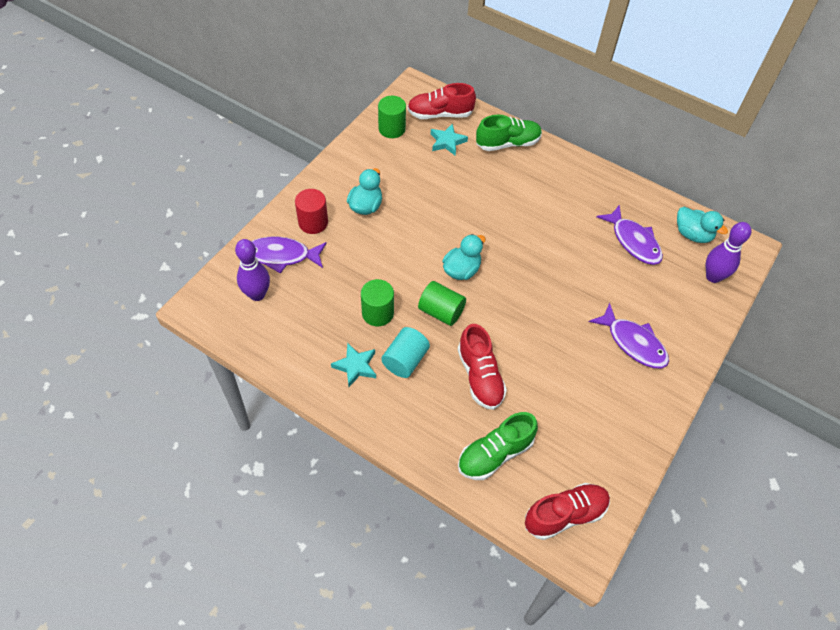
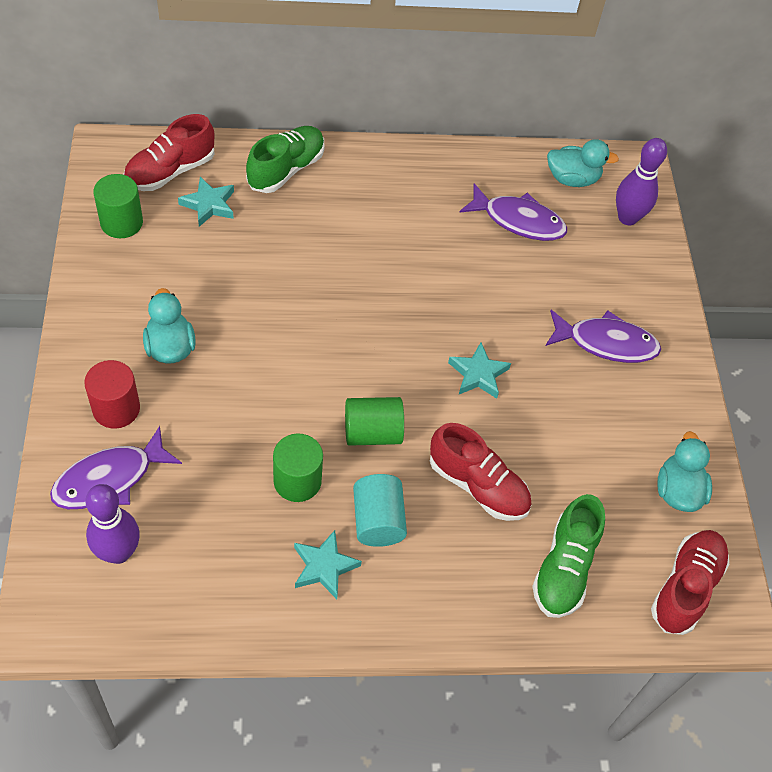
camera: 40 degrees left, 0 degrees up
turquoise duck [443,234,486,280] -> turquoise duck moved to [657,431,712,512]
none -> turquoise star [448,342,511,399]

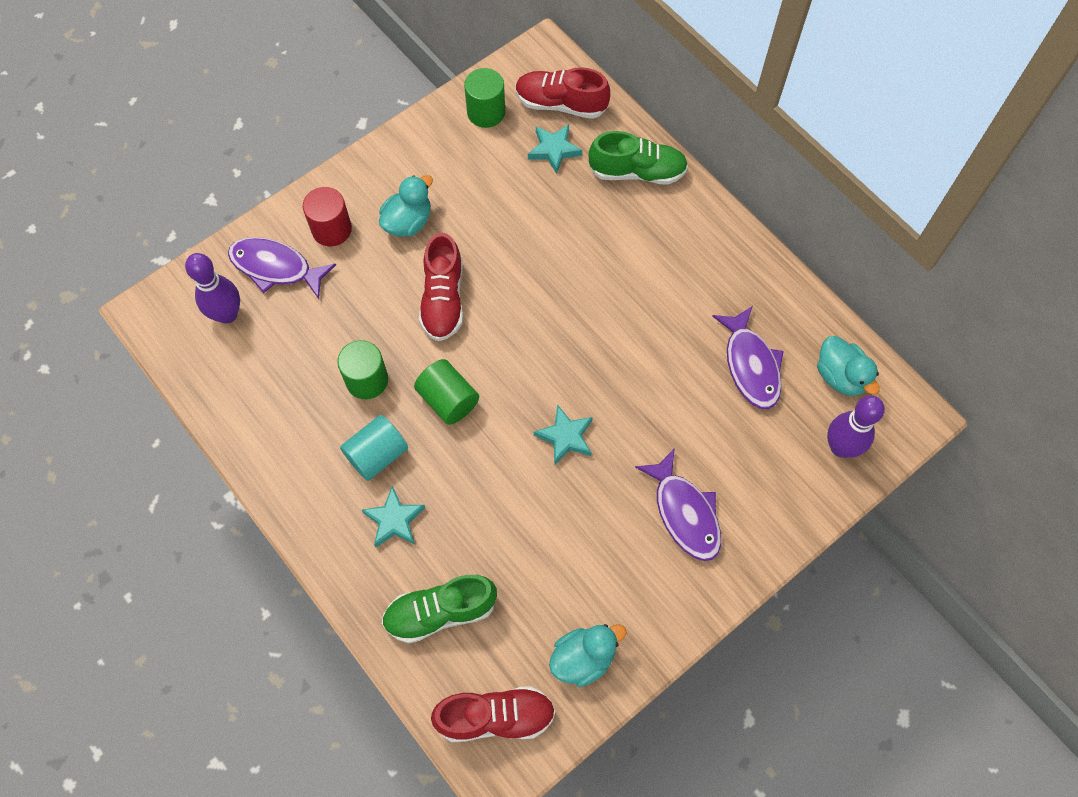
camera: 60 degrees right, 10 degrees up
turquoise star [294,530,362,599] -> turquoise star moved to [362,486,425,547]
red shoe [430,423,532,521] -> red shoe moved to [419,233,463,341]

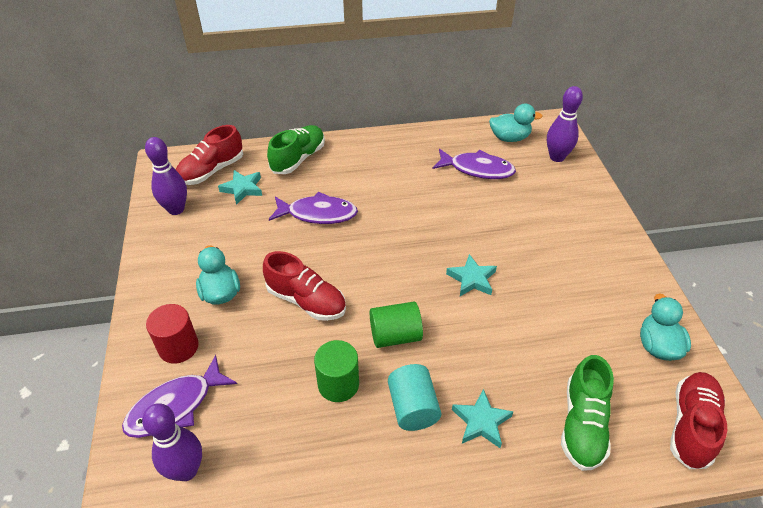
camera: 60 degrees left, 20 degrees down
green cylinder [464,68,505,128] -> purple bowling pin [145,137,187,215]
purple fish [635,448,721,561] -> purple fish moved to [269,192,358,224]

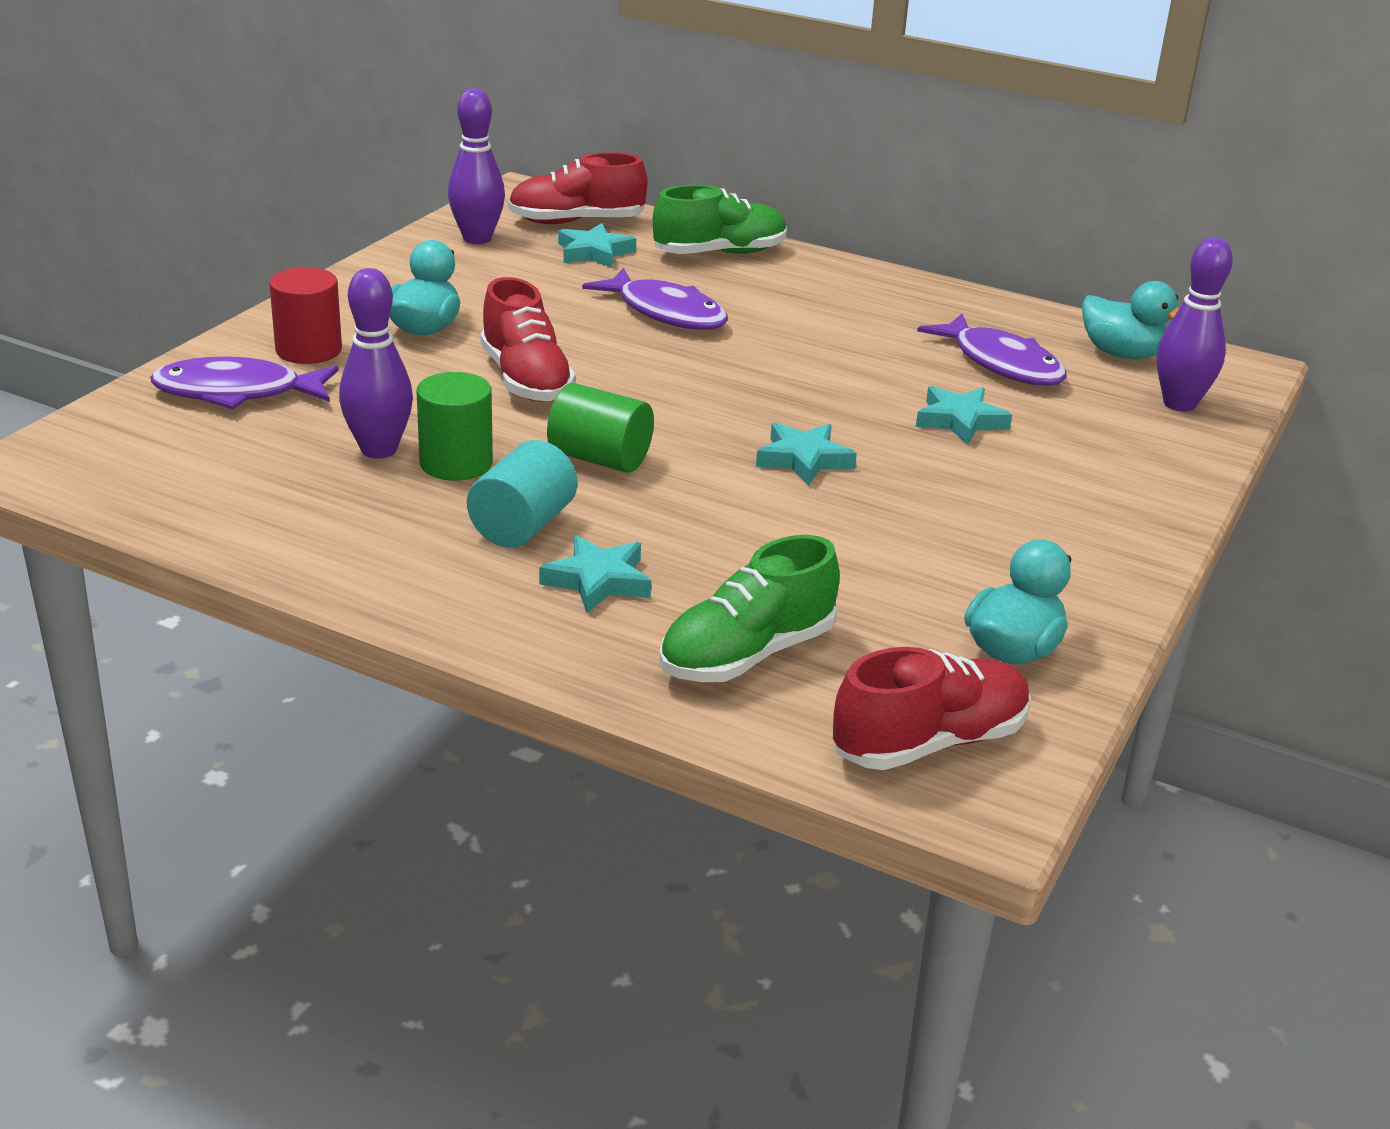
camera: 35 degrees right, 15 degrees down
purple bowling pin [142,403,202,481] -> purple bowling pin moved to [339,268,413,459]
none -> turquoise star [916,386,1012,445]

